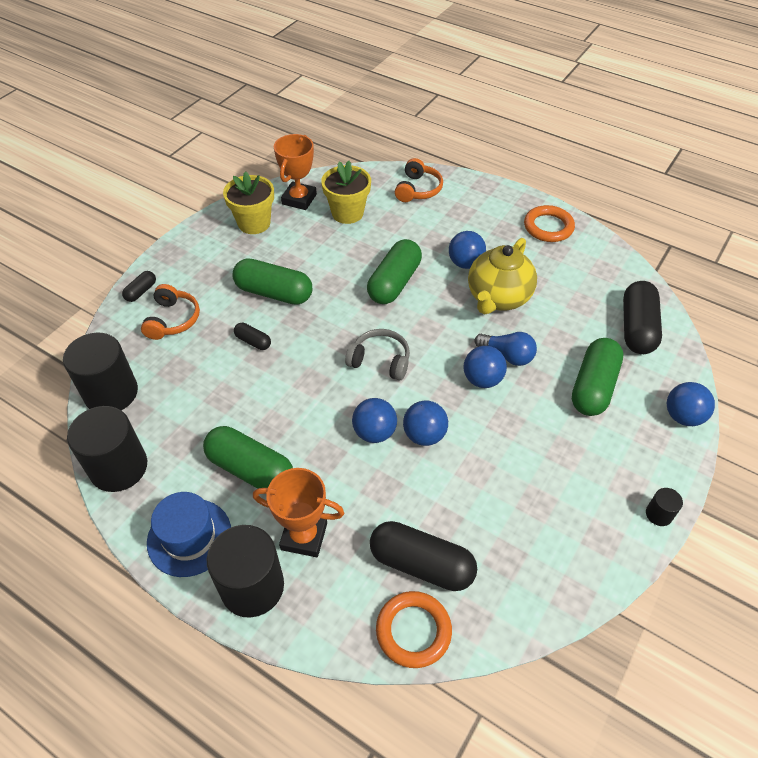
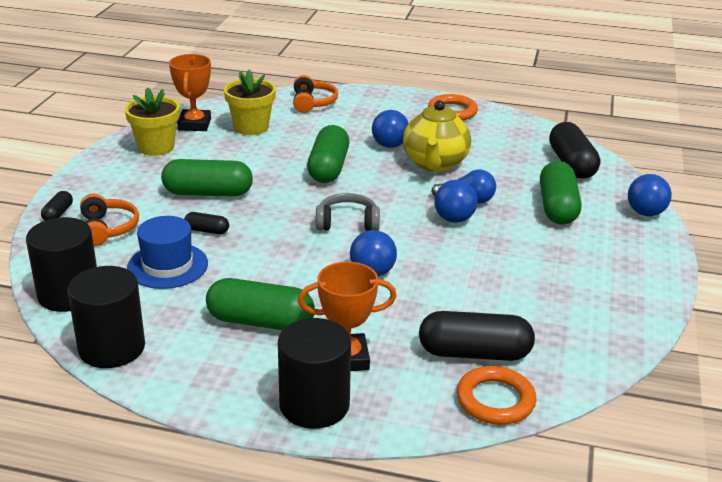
camera: 20 degrees left, 20 degrees down
blue hat [147,492,231,577] -> blue hat moved to [127,216,208,289]
blue ball [403,401,448,446] -> none
black cylinder [646,488,683,526] -> none

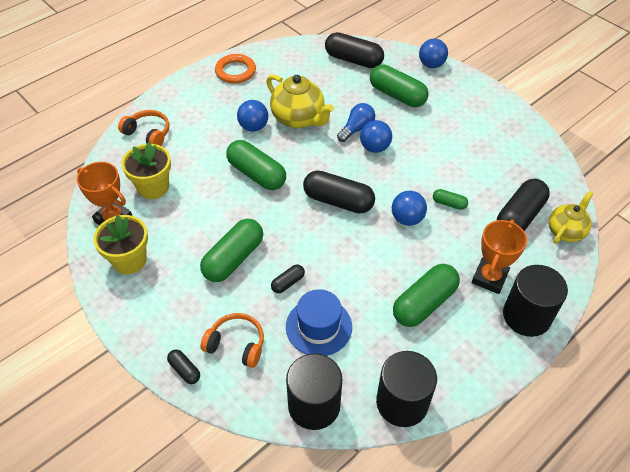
camera: 55 degrees left, 20 degrees up
grey headphones [316,193,380,231] -> black capsule [303,171,375,213]
orange ring [456,366,536,425] -> yellow teapot [549,191,593,244]
none -> green capsule [433,189,468,210]

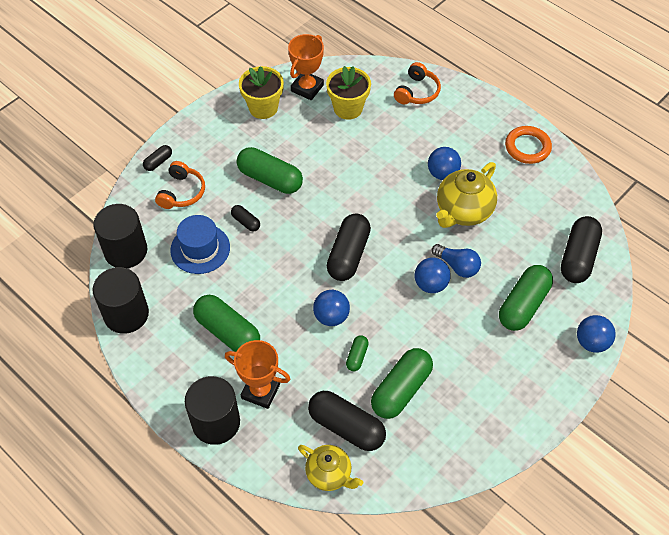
camera: 85 degrees right, 5 degrees up
green capsule [226,140,286,190] -> green capsule moved to [371,348,433,419]

